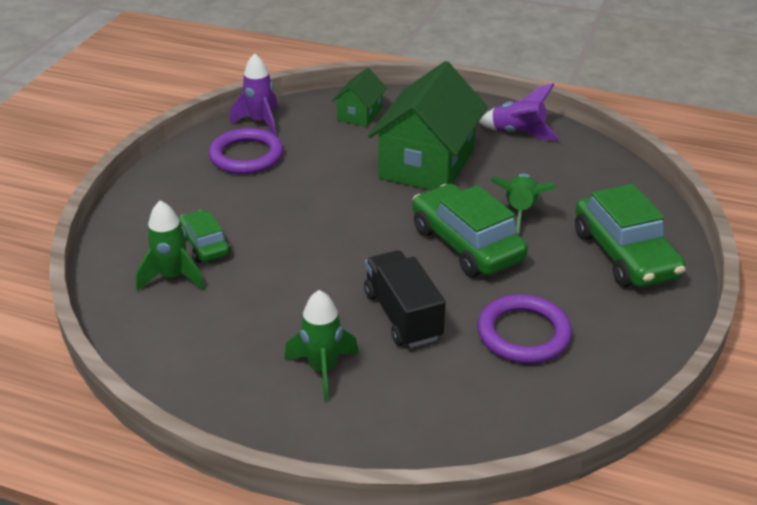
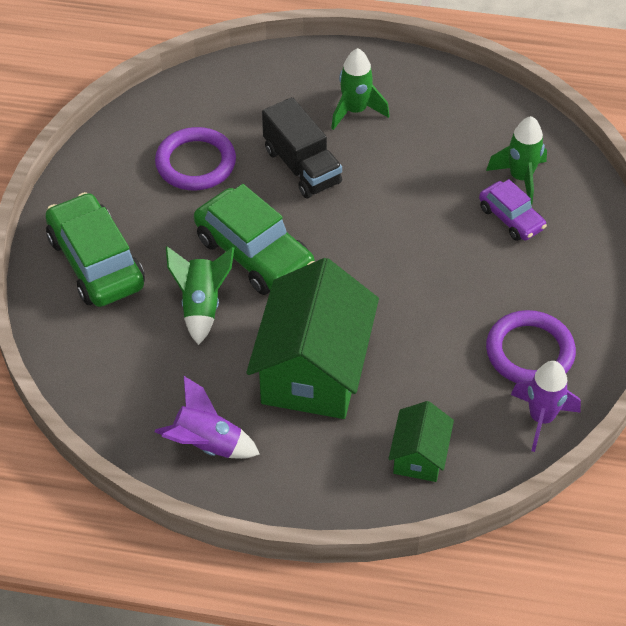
camera: 170 degrees right, 15 degrees up
green car [179,210,231,263] -> purple car [479,179,547,241]

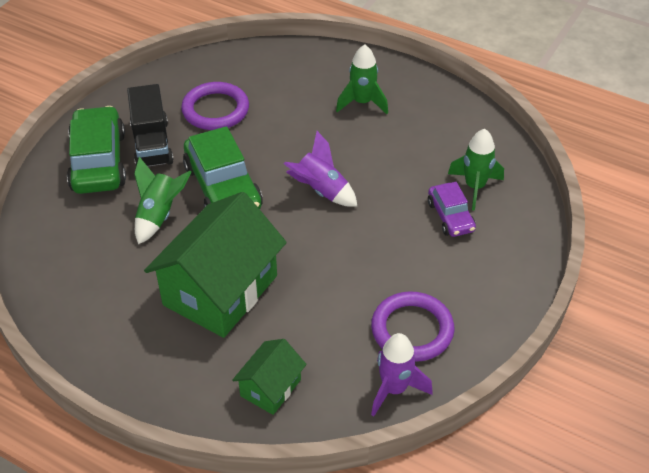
camera: 20 degrees right, 5 degrees down
purple rocket [155,376,260,459] -> purple rocket moved to [284,131,357,207]
black truck [262,97,342,198] -> black truck moved to [127,84,174,167]

